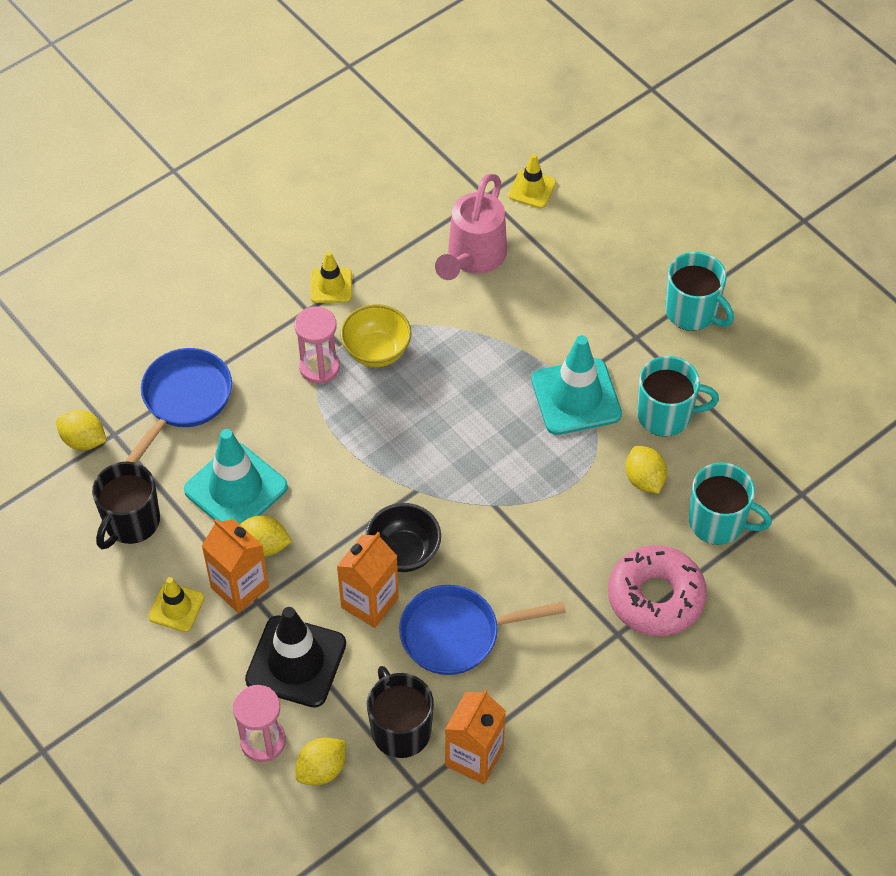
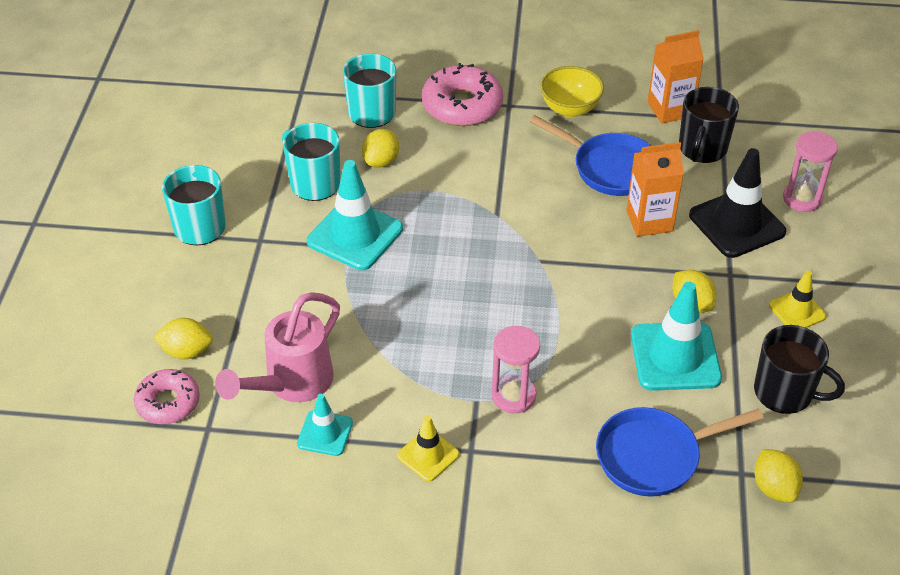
camera: 135 degrees left, 10 degrees down
black mug [92,462,160,549] -> black mug turned 45 degrees clockwise [754,325,845,414]
orange carton [202,519,269,613] -> none
yellow lemon [295,738,346,785] -> yellow lemon moved to [153,318,213,359]
yellow bowl [340,304,412,367] -> yellow bowl moved to [540,66,604,117]
black bowl [366,503,441,572] -> none
pink watering can [435,174,507,280] -> pink watering can turned 150 degrees clockwise [215,292,340,402]
yellow traffic cone [508,154,556,208] -> pink donut [134,369,200,424]
none -> turquoise traffic cone [297,394,353,456]

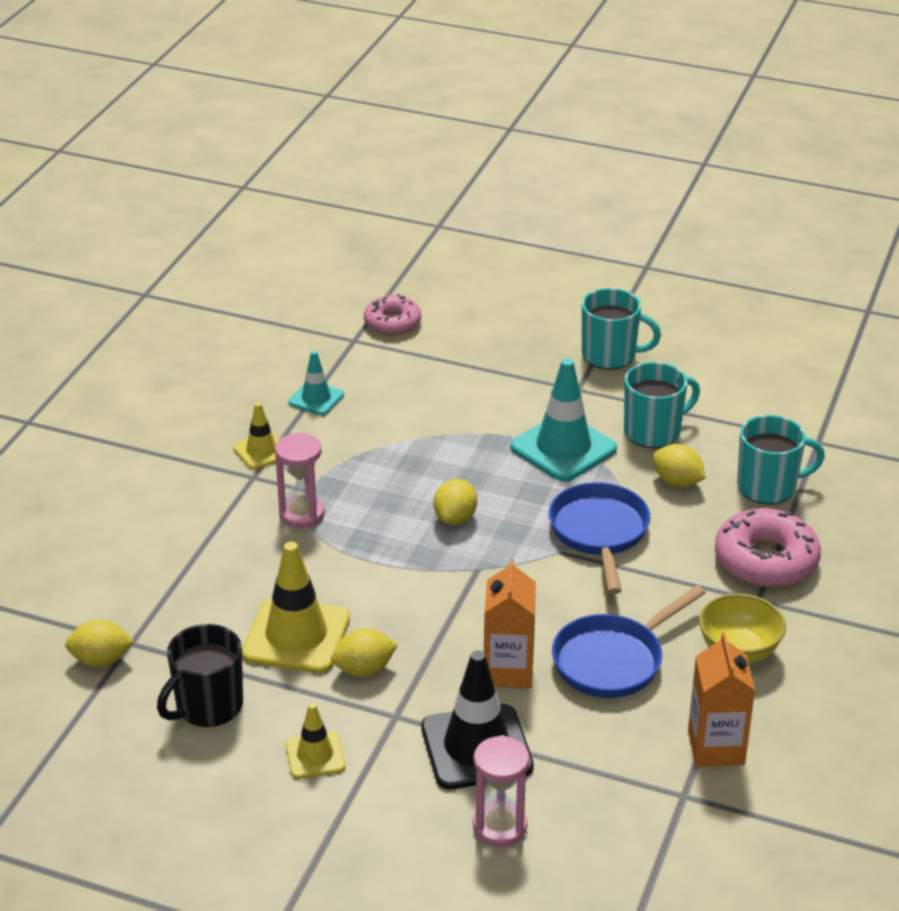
camera: 105 degrees right, 10 degrees down
yellow lemon [153,318,213,359] -> yellow lemon moved to [434,479,477,525]
pink watering can [215,292,340,402] -> none
blue pan [596,407,764,497] -> blue pan moved to [549,482,650,594]
turquoise traffic cone [631,282,722,391] -> yellow traffic cone [242,542,350,673]
black mug [679,87,739,163] -> none

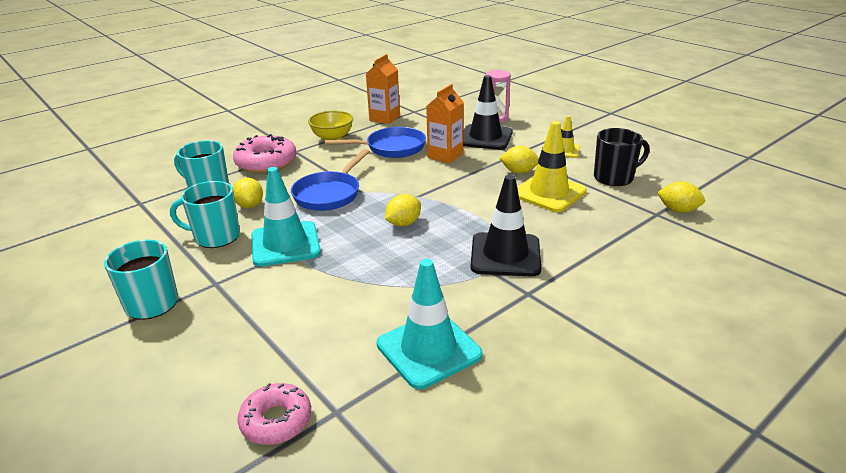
camera: 150 degrees left, 5 degrees down
yellow traffic cone [233,402,279,469] -> none
pink hourglass [275,433,325,528] -> black traffic cone [471,175,541,277]
turquoise traffic cone [289,351,344,415] -> turquoise traffic cone [377,259,482,389], size x1.81

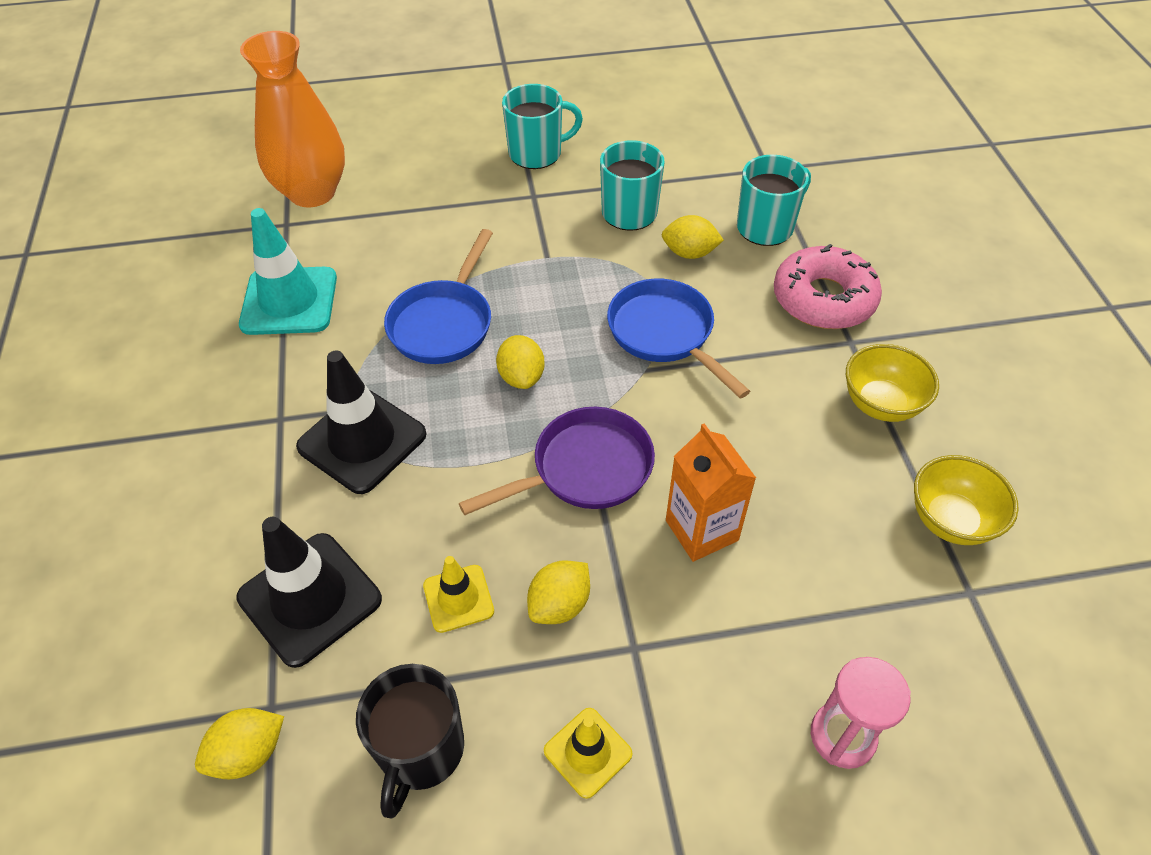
camera: 120 degrees right, 20 degrees up
pink donut [237,383,311,445] -> orange vase [240,31,345,207]
turquoise traffic cone [251,167,321,267] -> none
blue pan [325,127,426,158] -> blue pan moved to [384,229,493,364]
orange carton [366,54,400,124] -> yellow bowl [914,455,1019,545]
black traffic cone [463,75,513,150] -> black traffic cone moved to [236,517,382,668]
yellow traffic cone [517,121,587,212] -> yellow traffic cone [423,556,494,633], size x0.55
none -> purple pan [459,407,655,515]

